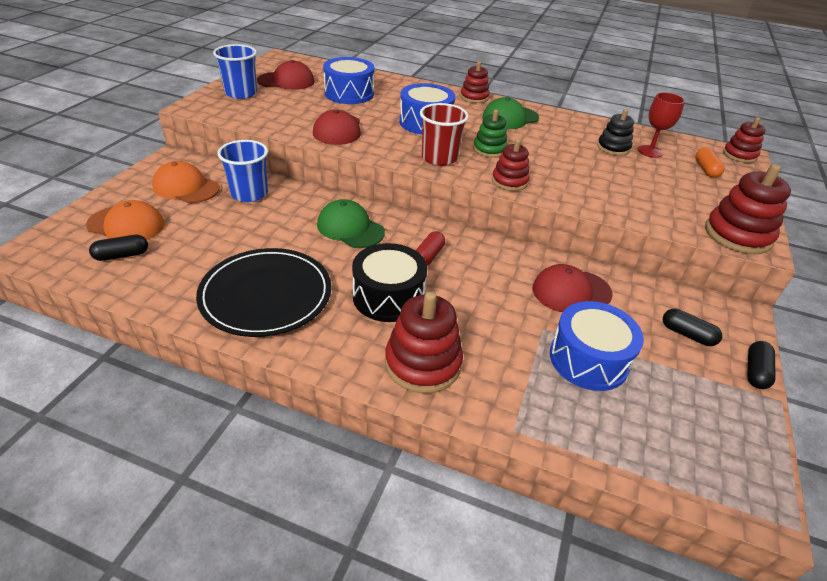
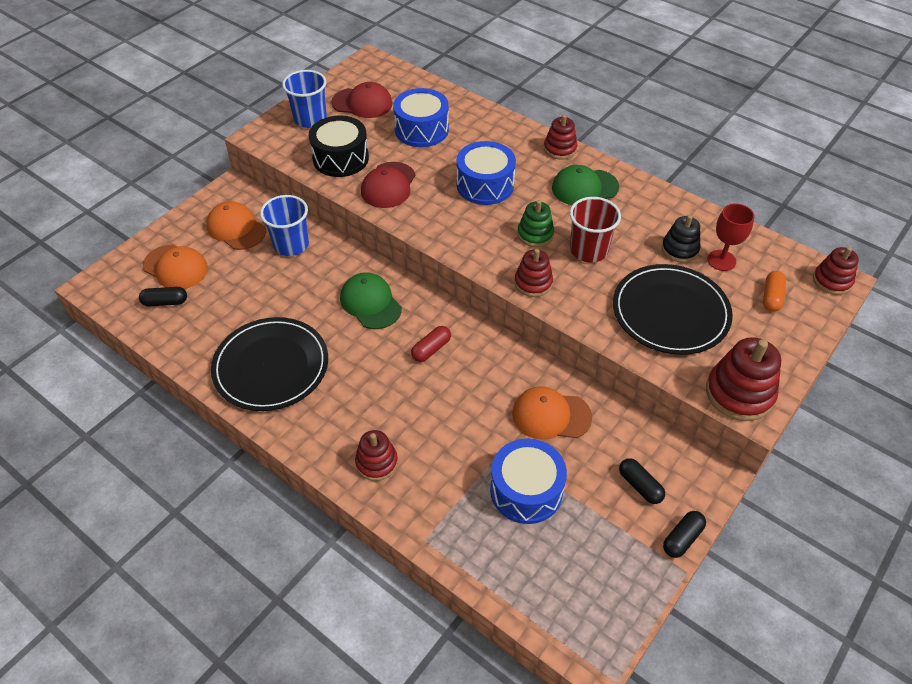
camera: 20 degrees right, 10 degrees up
black drum [352,243,427,322] -> black drum moved to [309,115,369,177]
red stacking toy [385,291,463,394] -> red stacking toy [355,430,398,481], size x0.63
red cup [420,103,469,166] -> red cup moved to [570,197,621,263]
red cap [532,264,613,312] -> orange cap [512,386,592,440]
none -> black plate [613,264,733,355]

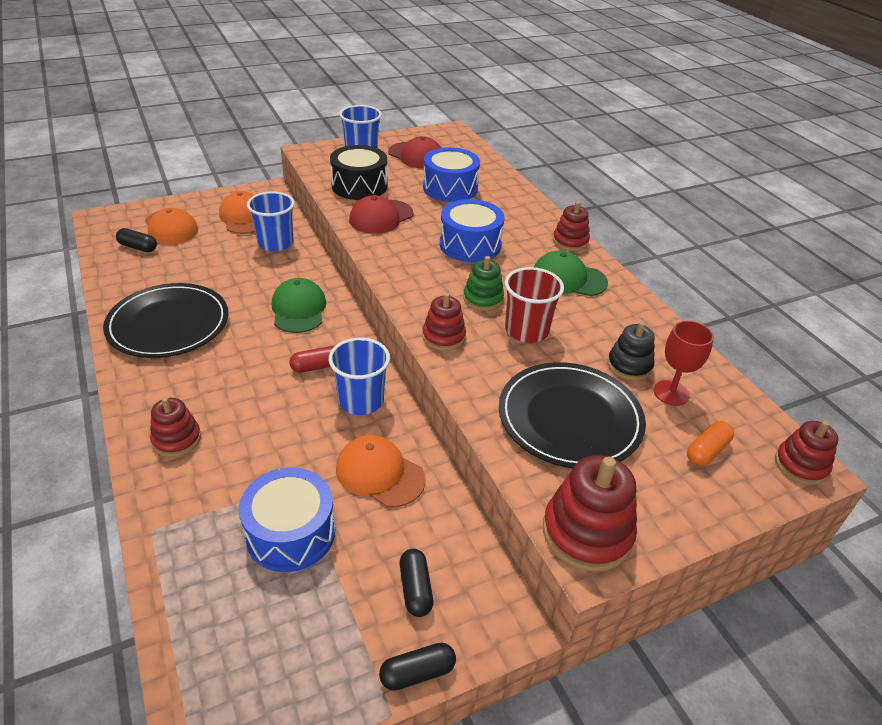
camera: 25 degrees right, 10 degrees down
none -> blue cup [329,338,390,415]

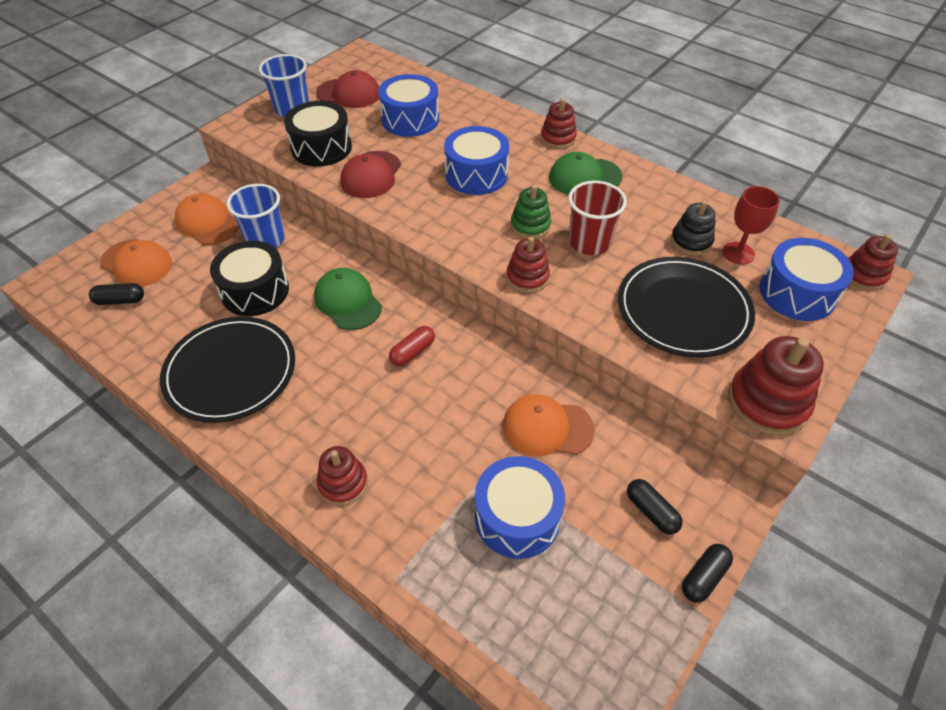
camera: 25 degrees left, 10 degrees up
blue cup [329,338,390,415] -> none
orange capsule [687,421,734,466] -> blue drum [760,238,854,321]
none -> black drum [210,241,289,316]

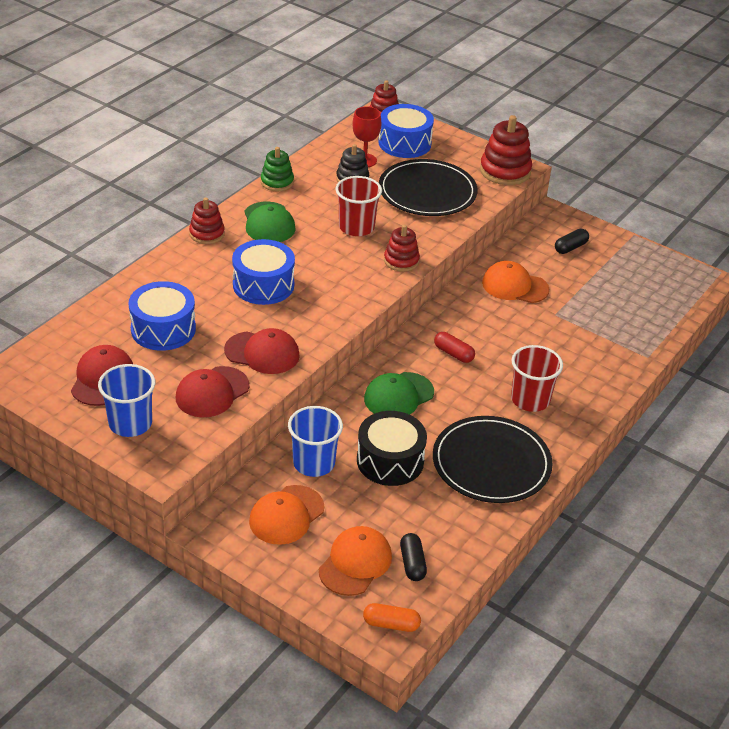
camera: 95 degrees left, 10 degrees down
black drum [284,101,352,167] -> red cap [176,366,249,417]
red stacking toy [317,446,368,506] -> none
blue drum [475,456,565,559] -> none
orange cap [503,394,595,456] -> orange cap turned 105 degrees clockwise [482,261,549,303]
green stacking toy [511,185,551,239] -> green stacking toy moved to [261,147,294,192]
black capsule [682,544,733,603] -> none
none -> orange capsule [363,603,421,632]
none -> red cup [511,345,563,412]

